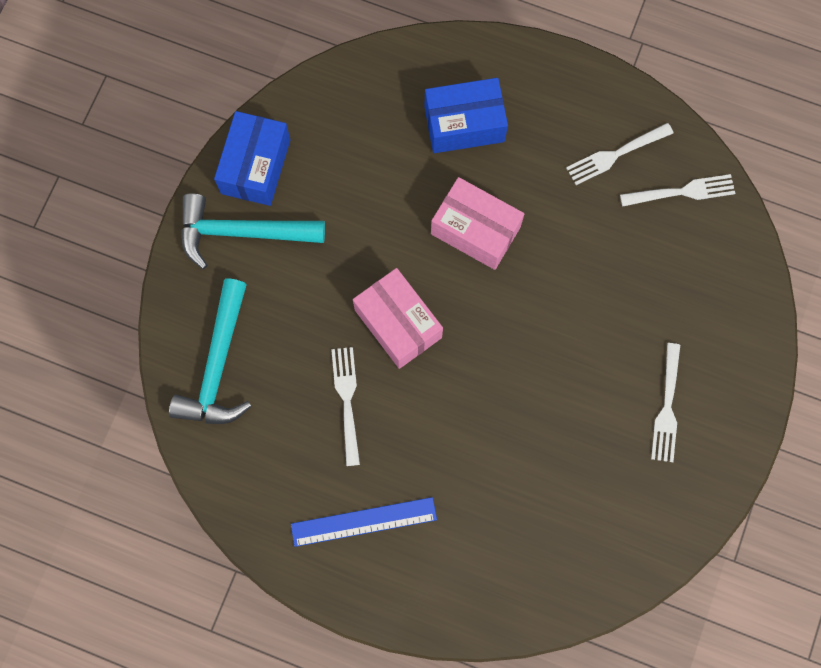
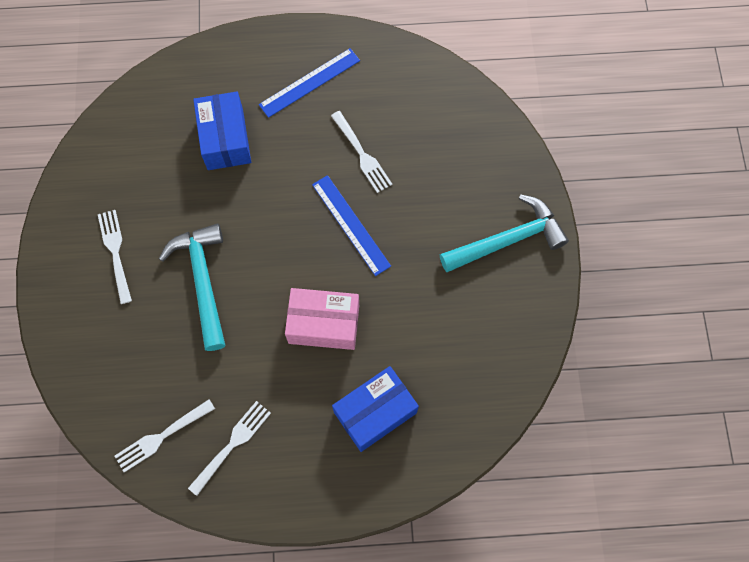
camera: 155 degrees right, 5 degrees down
turquoise hammer [169,278,252,424] -> turquoise hammer moved to [159,224,225,351]
blue box [214,111,290,206] -> blue box moved to [193,91,251,170]
pink box [353,268,443,369] -> blue ruler [312,175,391,276]

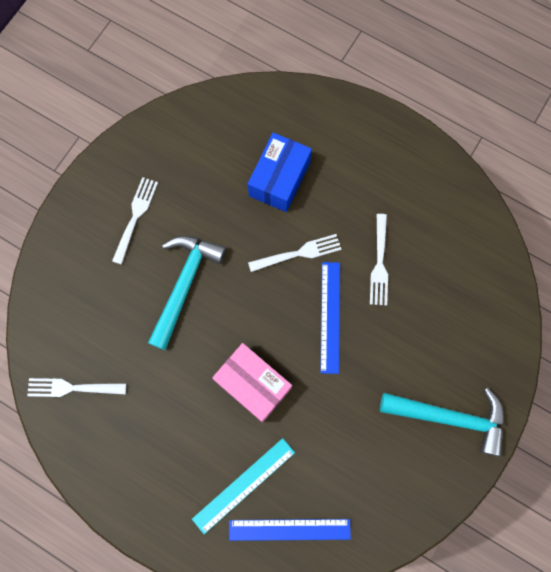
camera: 35 degrees right, 5 degrees up
white fork [188,401,271,496] -> white fork moved to [248,234,341,272]
blue ruler [259,48,360,118] -> blue ruler moved to [229,519,351,541]
blue box [332,366,419,452] -> turquoise ruler [192,438,295,534]

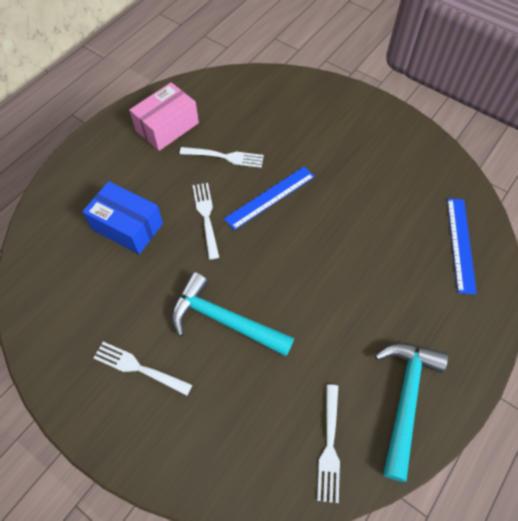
camera: 85 degrees left, 15 degrees down
turquoise ruler [192,438,295,534] -> none
pink box [212,343,292,422] -> pink box moved to [129,82,199,151]
blue ruler [320,262,340,374] -> blue ruler turned 45 degrees counterclockwise [224,166,315,230]
turquoise hammer [380,388,504,457] -> turquoise hammer moved to [375,343,448,482]

